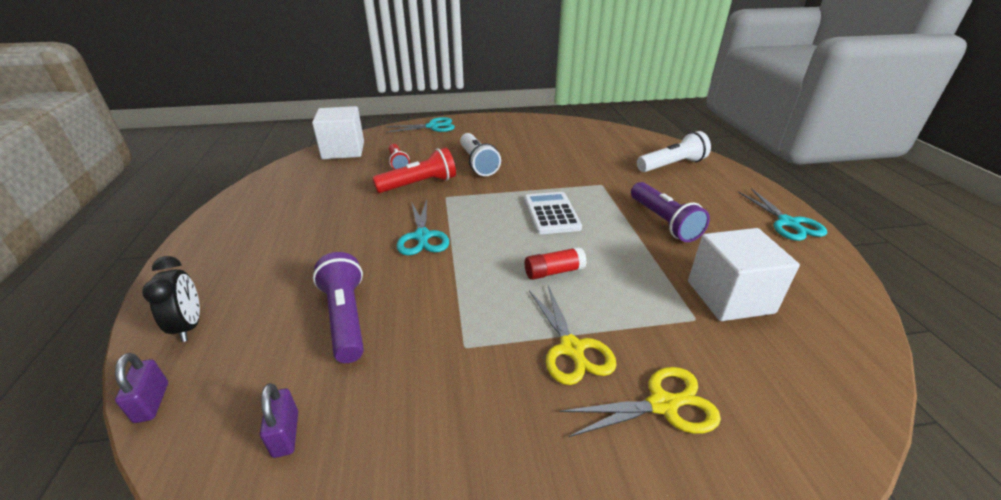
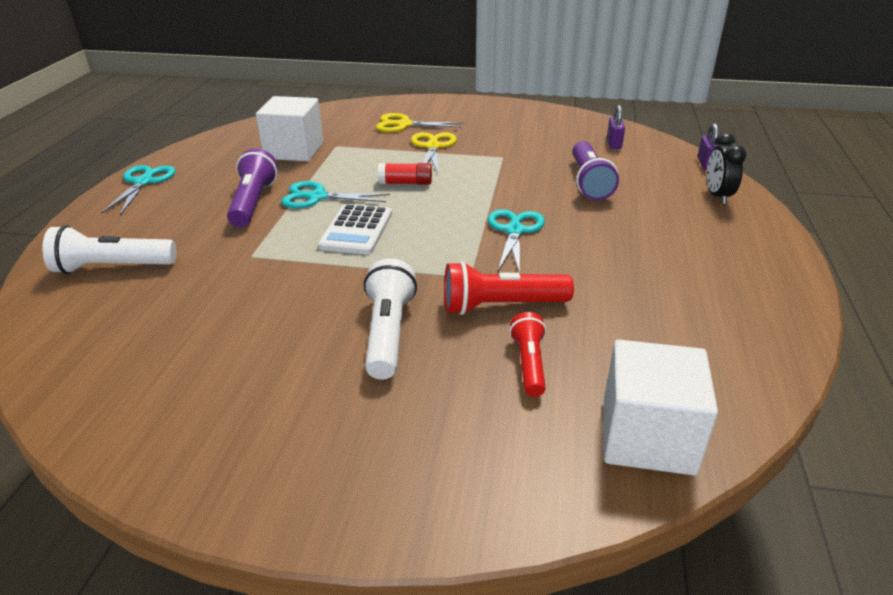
camera: 160 degrees left, 0 degrees up
turquoise scissors [386,117,455,133] -> turquoise scissors moved to [281,181,390,209]

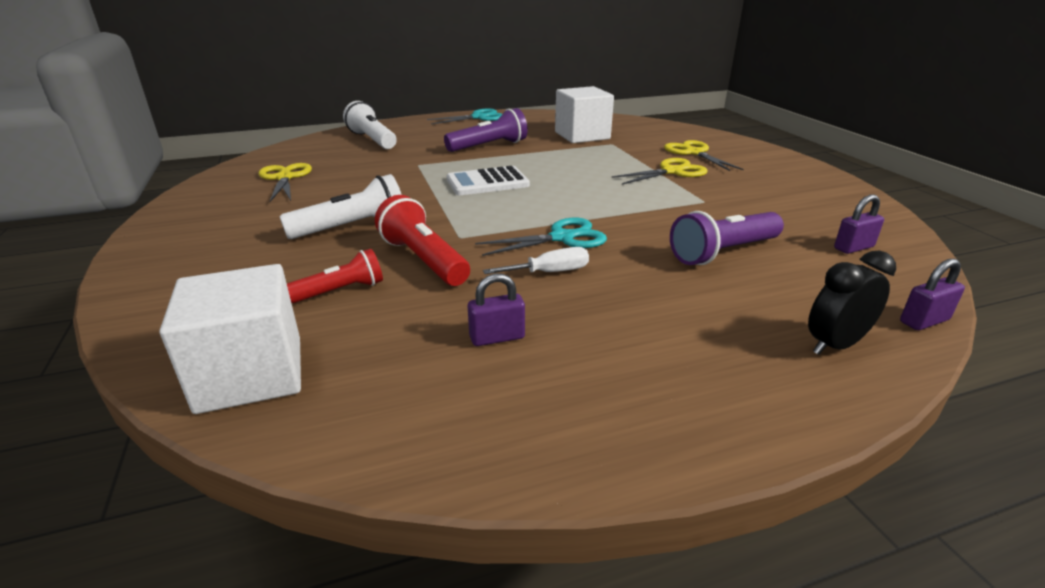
camera: 60 degrees right, 5 degrees down
turquoise scissors [281,181,390,209] -> none
red glue stick [378,163,432,185] -> none
none -> yellow scissors [258,163,312,202]
none -> purple padlock [468,273,525,346]
none -> white screwdriver [483,247,589,274]

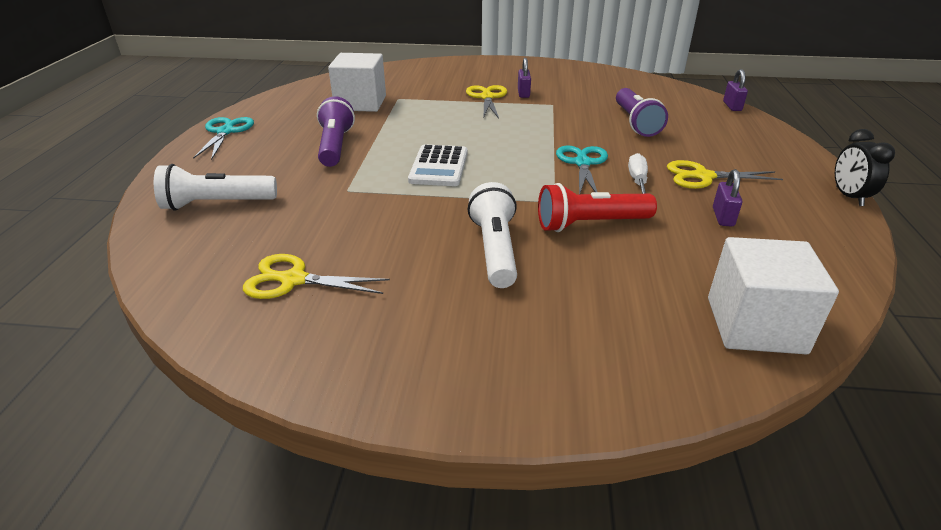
camera: 65 degrees left, 5 degrees up
red flashlight [287,249,383,303] -> none
yellow scissors [664,140,744,171] -> yellow scissors moved to [667,160,783,189]
black clock [808,251,896,355] -> black clock moved to [835,129,895,206]
purple padlock [834,194,884,254] -> purple padlock moved to [518,58,531,98]

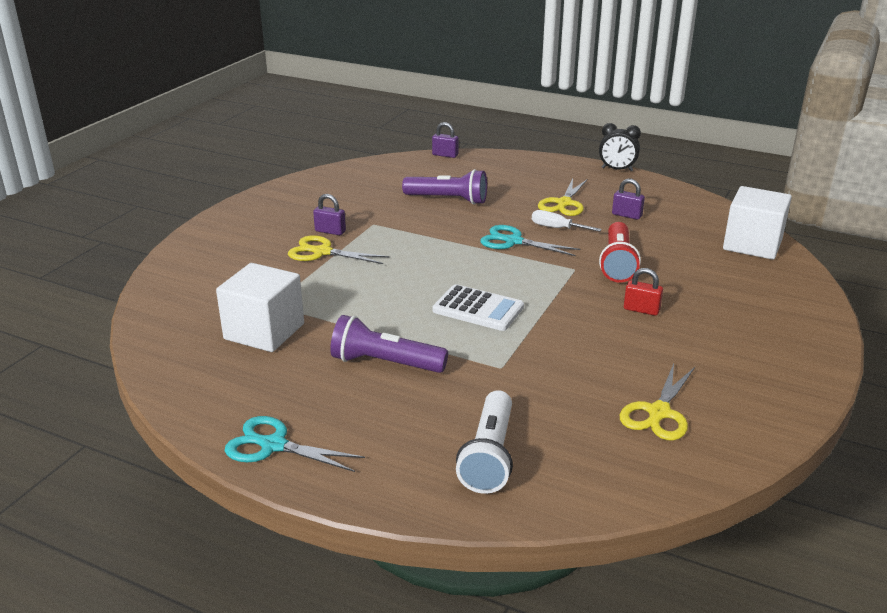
camera: 70 degrees left, 5 degrees down
white flashlight [468,182,517,288] -> red padlock [624,268,663,316]

